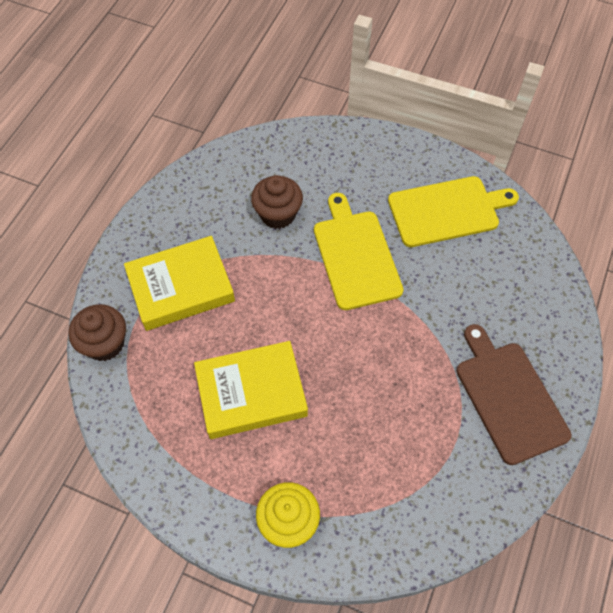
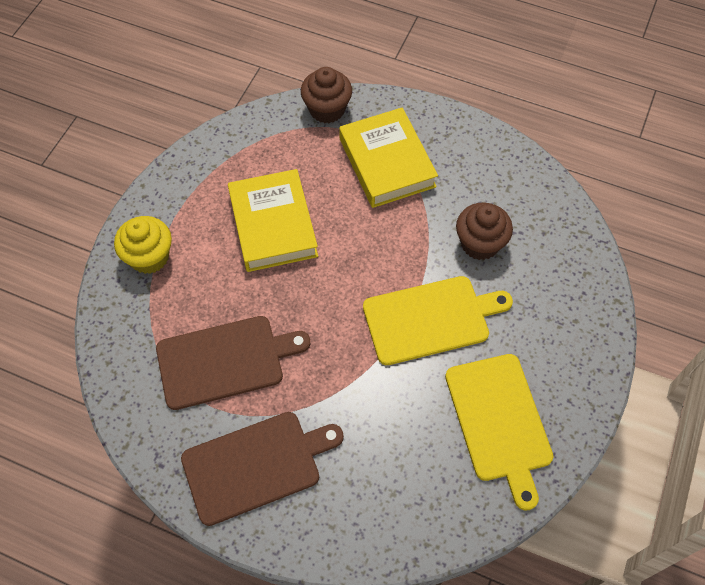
camera: 90 degrees right, 0 degrees up
none -> brown cutting board [156,316,310,410]

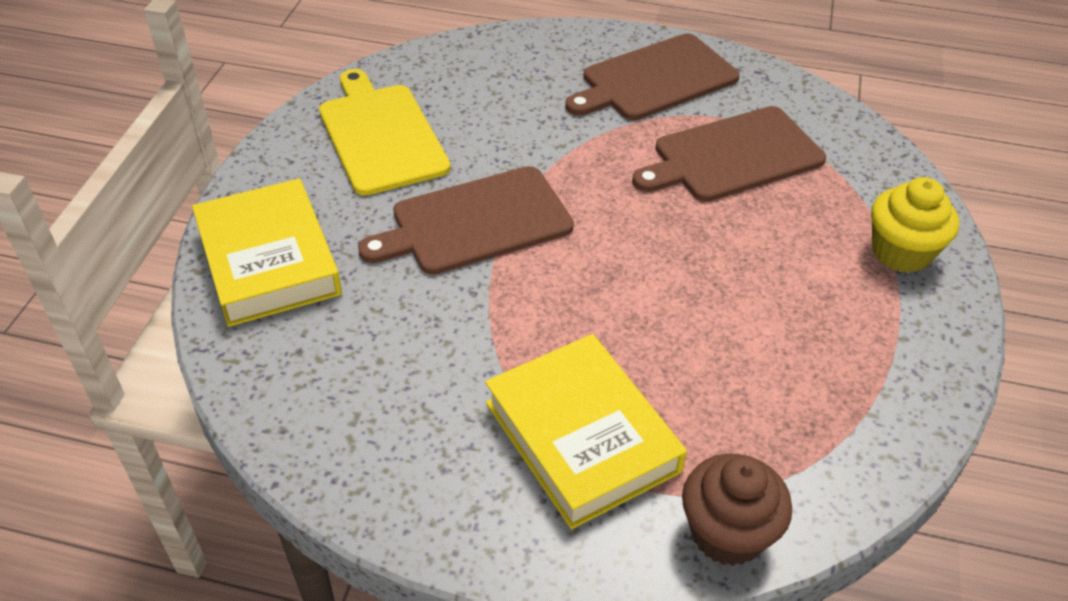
camera: 170 degrees right, 15 degrees down
yellow book [228,169,318,272] -> yellow book moved to [192,179,342,327]
yellow cutting board [363,276,513,365] -> brown cutting board [358,166,574,275]
brown cupcake [456,203,513,260] -> none

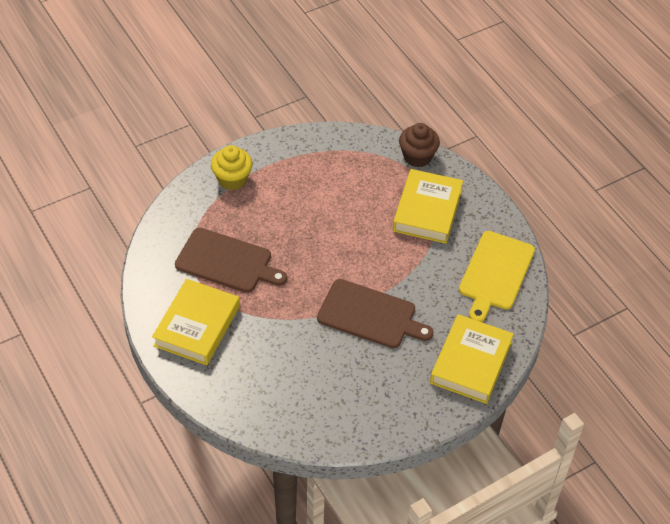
camera: 135 degrees left, 5 degrees up
yellow cutting board [319,69,451,196] -> yellow cutting board moved to [459,231,535,322]
brown cutting board [565,33,740,120] -> yellow book [152,279,240,365]

